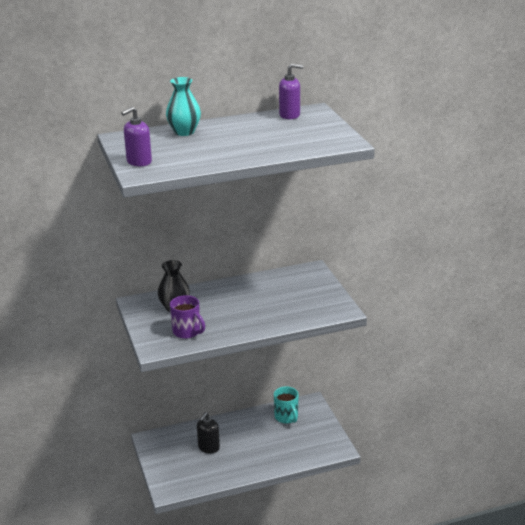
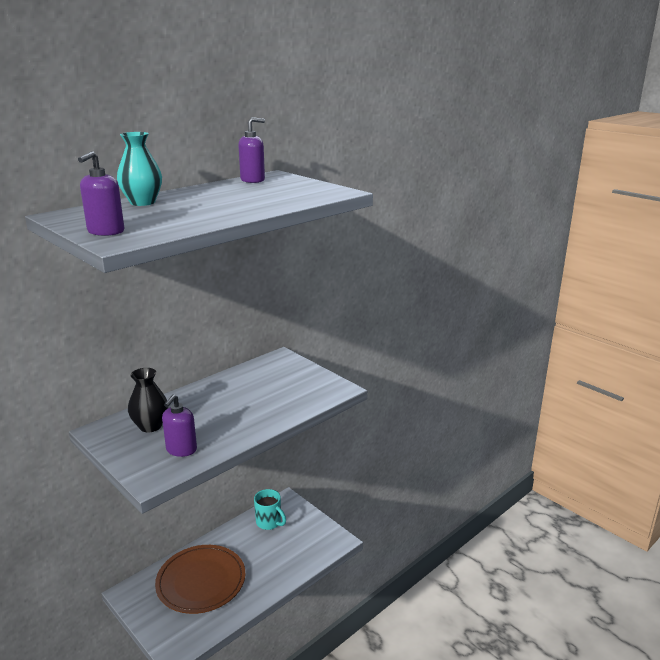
camera: 25 degrees left, 5 degrees down
purple mug [170,295,205,339] -> purple soap dispenser [162,394,197,457]
black soap dispenser [197,412,220,454] -> brown plate [155,545,246,614]

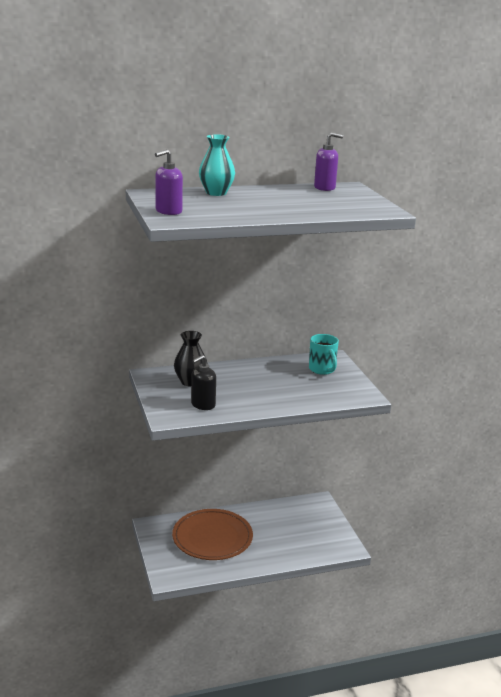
camera: 25 degrees right, 0 degrees up
purple soap dispenser [162,394,197,457] -> black soap dispenser [191,355,216,410]
turquoise mug [254,489,286,530] -> turquoise mug moved to [309,334,339,375]

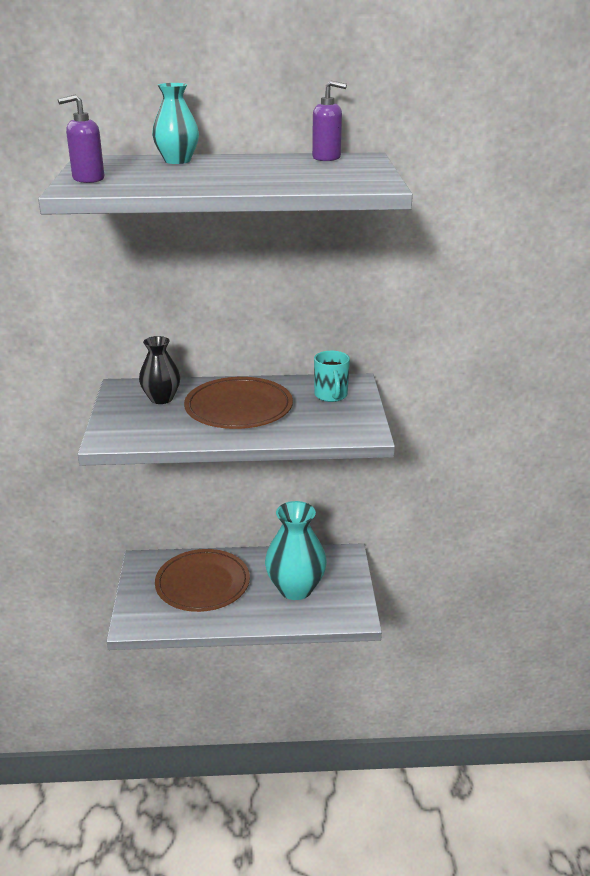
camera: 15 degrees right, 5 degrees up
black soap dispenser [191,355,216,410] -> none
none -> brown plate [184,377,293,429]
none -> turquoise vase [265,501,327,600]

